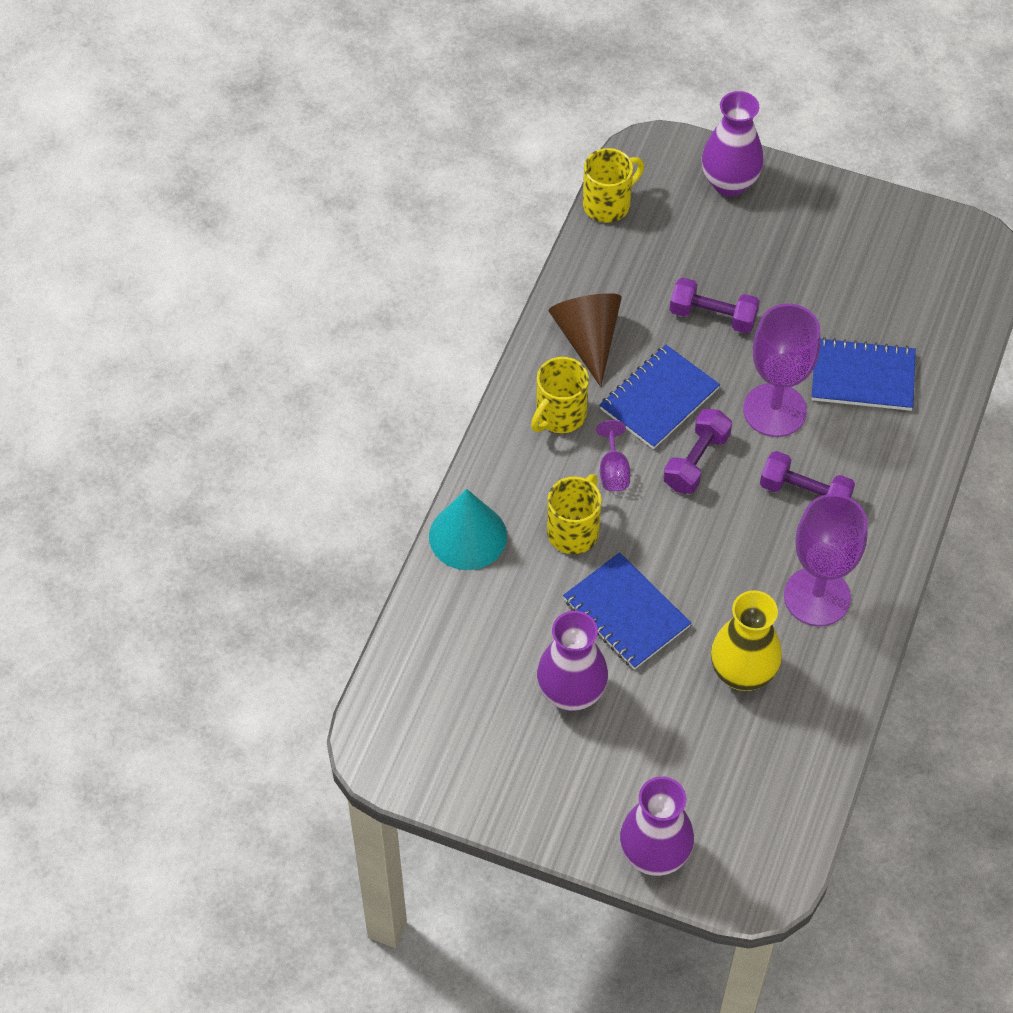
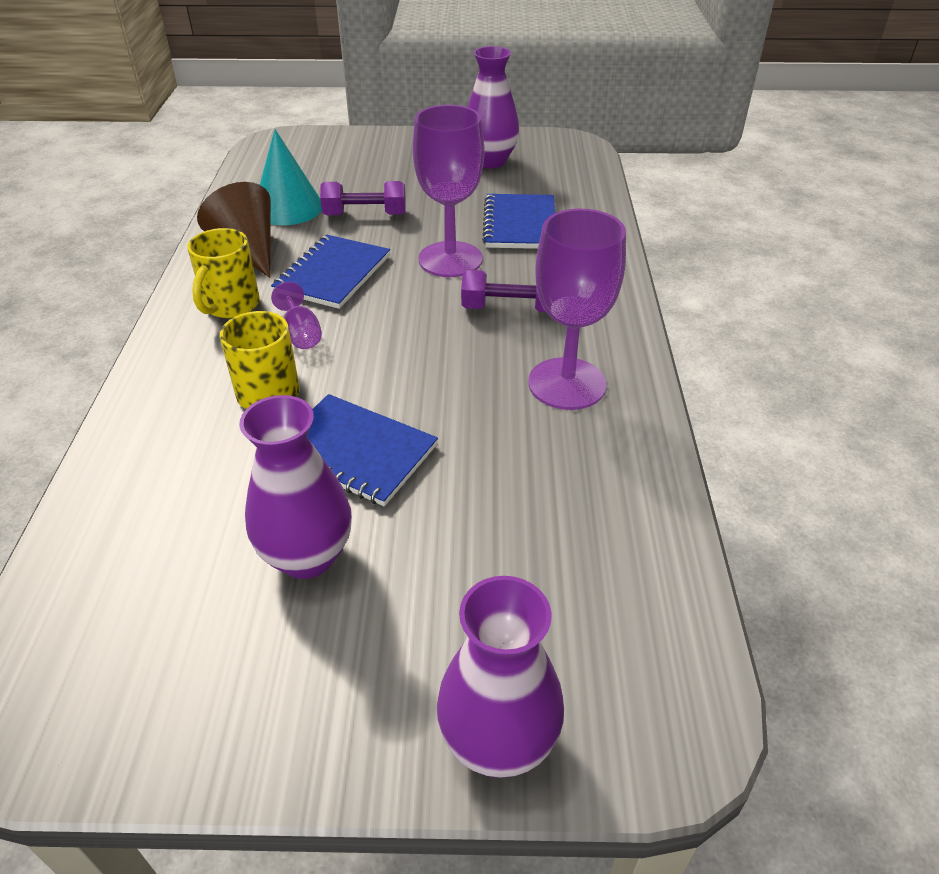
camera: 20 degrees left, 15 degrees down
turquoise cone [429,489,507,570] -> turquoise cone moved to [260,129,322,225]
yellow mug [583,148,644,223] -> none
purple dumbbell [663,409,732,494] -> none
purple vase [702,91,764,196] -> purple vase moved to [467,46,519,168]
yellow vase [711,590,782,691] -> none
blue notebook [812,337,916,411] -> blue notebook turned 75 degrees counterclockwise [482,194,555,249]

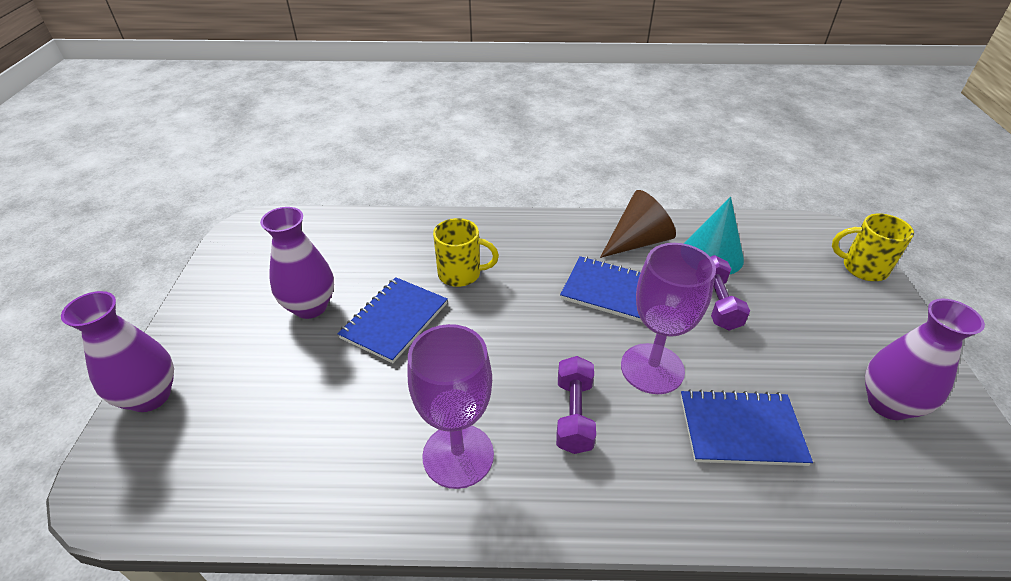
camera: 90 degrees right, 0 degrees up
yellow mug [187,228,260,318] -> yellow mug moved to [832,213,914,281]
purple goblet [271,282,322,349] -> none

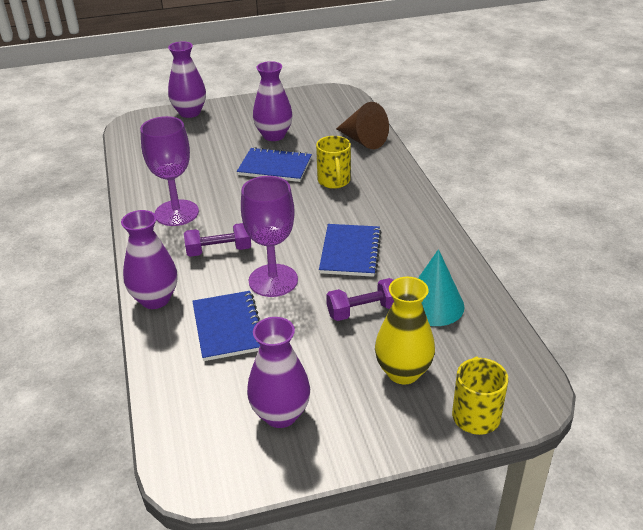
camera: 75 degrees right, 5 degrees down
brown cone [600,190,676,258] -> brown cone moved to [336,102,389,149]
none -> purple vase [121,210,177,309]
none -> yellow vase [375,277,435,385]

